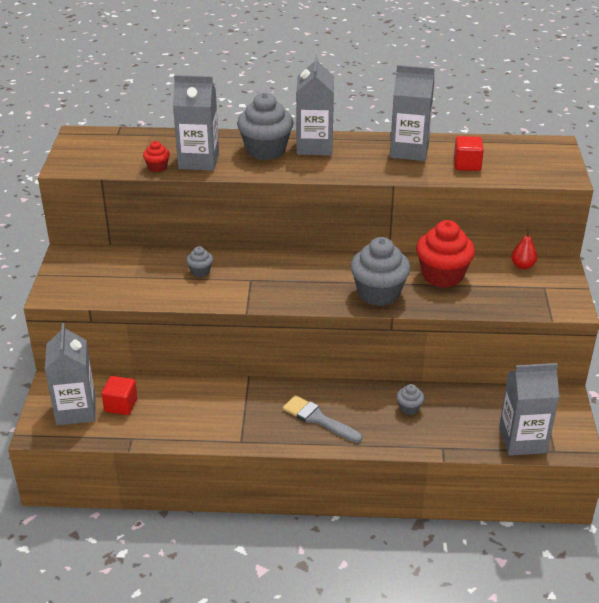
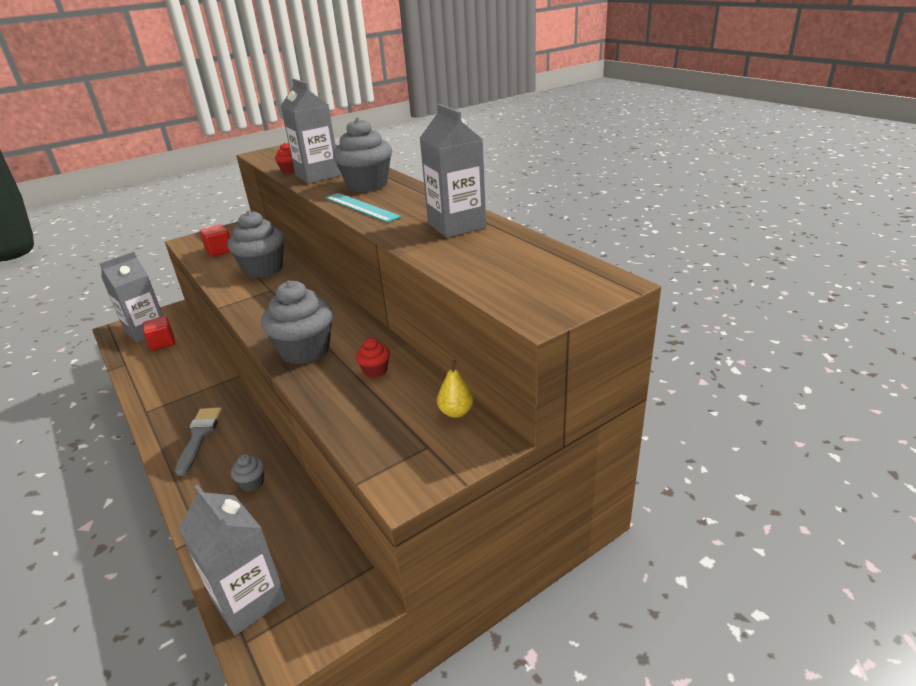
camera: 55 degrees right, 5 degrees down
grey cupcake [186,246,213,277] -> grey cupcake [228,210,284,278], size x2.16
grey carton [296,55,334,155] -> none
red cupcake [416,220,475,288] -> red cupcake [356,338,390,378], size x0.46
red cube [454,136,484,171] -> red cube moved to [200,224,230,257]
red pear [511,229,537,269] -> yellow pear [437,360,474,418]
none -> turquoise ruler [325,193,402,223]

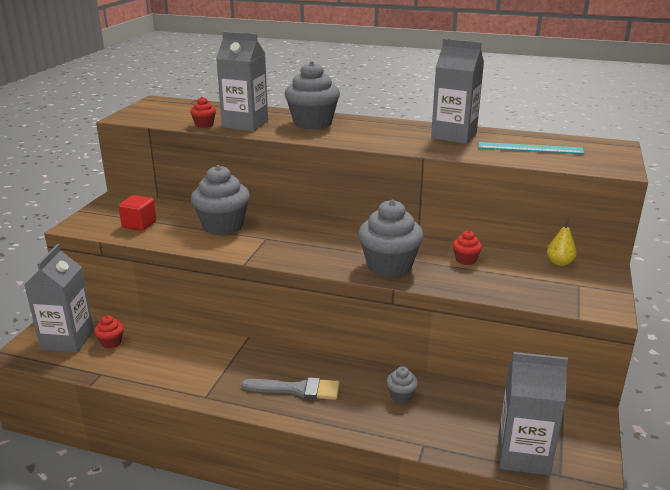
camera: 40 degrees left, 5 degrees down
red cube [143,316,175,351] -> red cupcake [94,316,124,349]
grey brush [175,407,222,476] -> grey brush turned 135 degrees clockwise [241,377,340,400]
turquoise ruler [325,193,402,223] -> turquoise ruler moved to [478,142,585,154]

